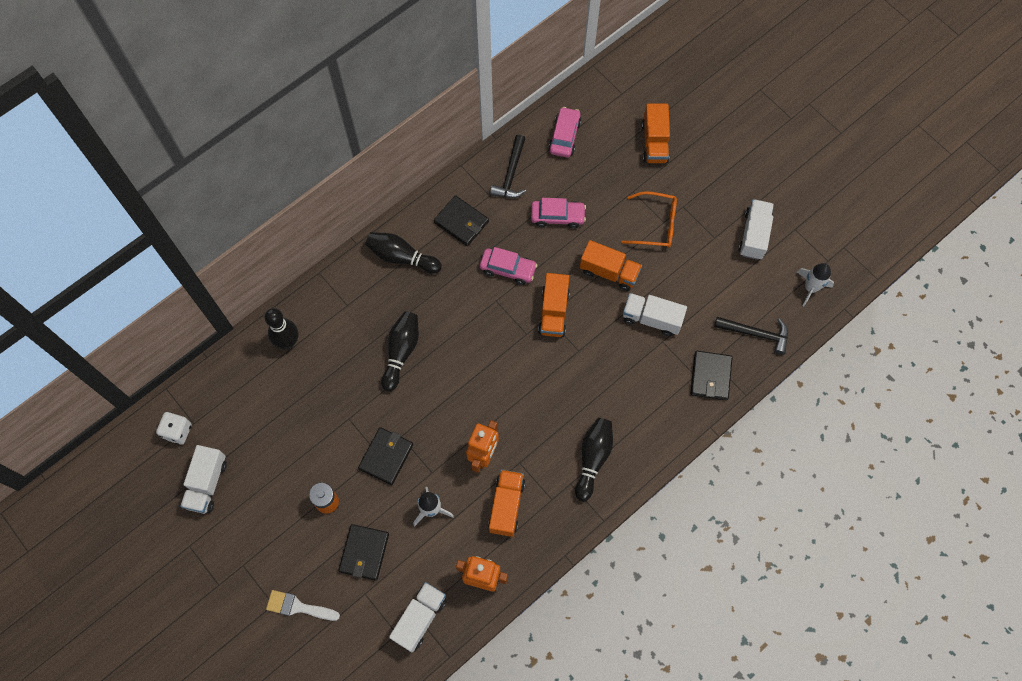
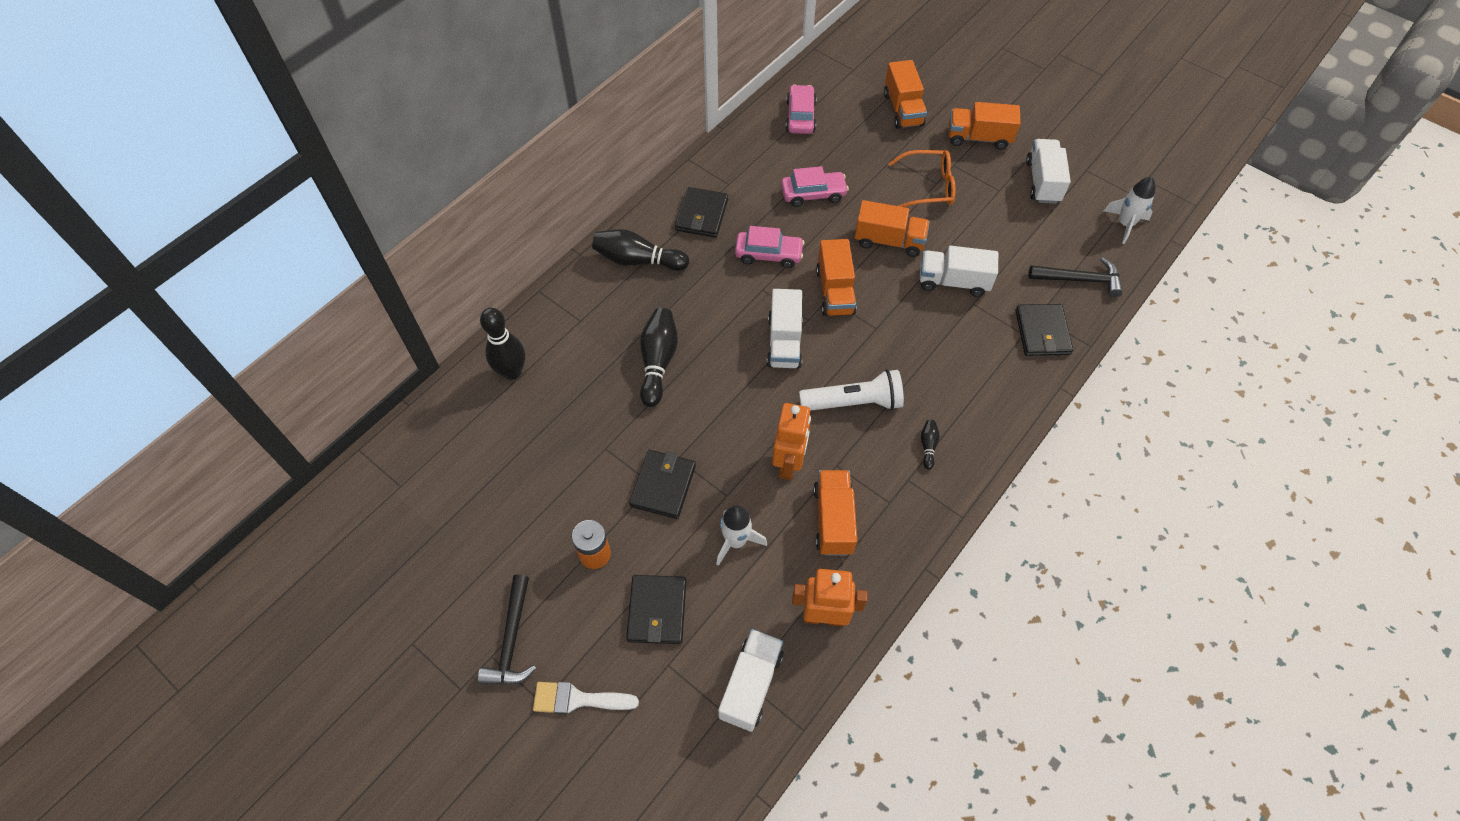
camera: 10 degrees left, 10 degrees down
white dice [156,412,192,445] -> none
white truck [180,445,227,514] -> white truck moved to [767,289,803,369]
black wallet [434,195,489,246] -> black wallet turned 75 degrees clockwise [675,187,728,238]
black hammer [490,135,526,198] -> black hammer moved to [478,574,537,685]
black bowling pin [575,418,613,501] -> black bowling pin [921,420,940,469], size x0.47
none -> white flashlight [799,369,904,411]
none -> orange truck [949,102,1021,150]

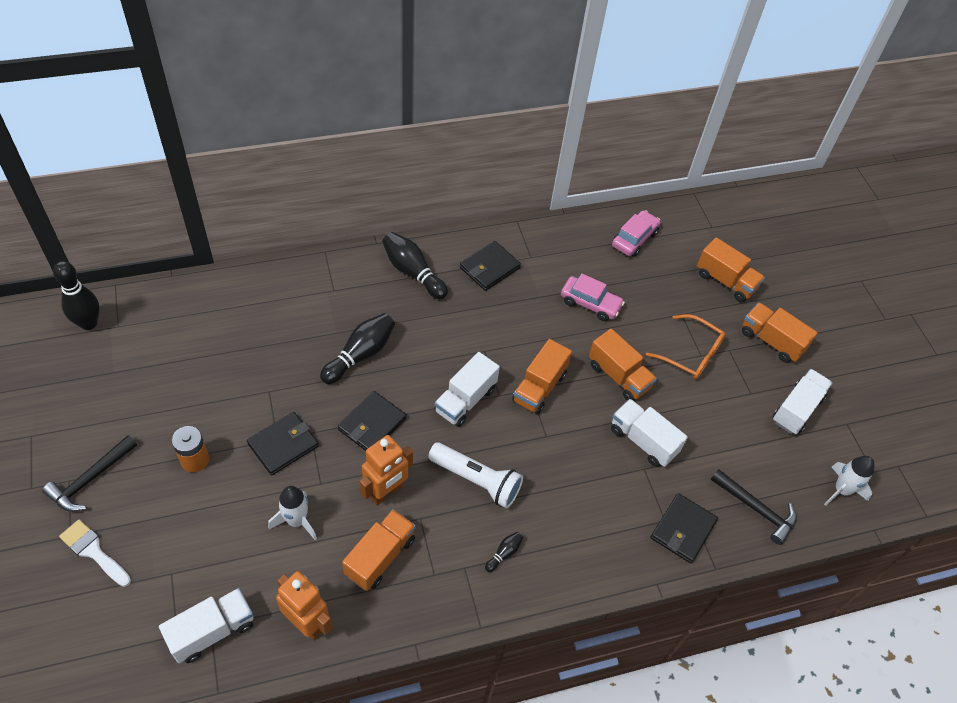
camera: 30 degrees right, 5 degrees down
black bowling pin [480,308,525,380] -> black bowling pin moved to [53,261,100,330]
black wallet [626,575,686,644] -> black wallet moved to [338,391,406,451]
pink car [735,226,804,268] -> none
orange truck [884,60,927,129] -> orange truck turned 75 degrees counterclockwise [697,237,765,302]

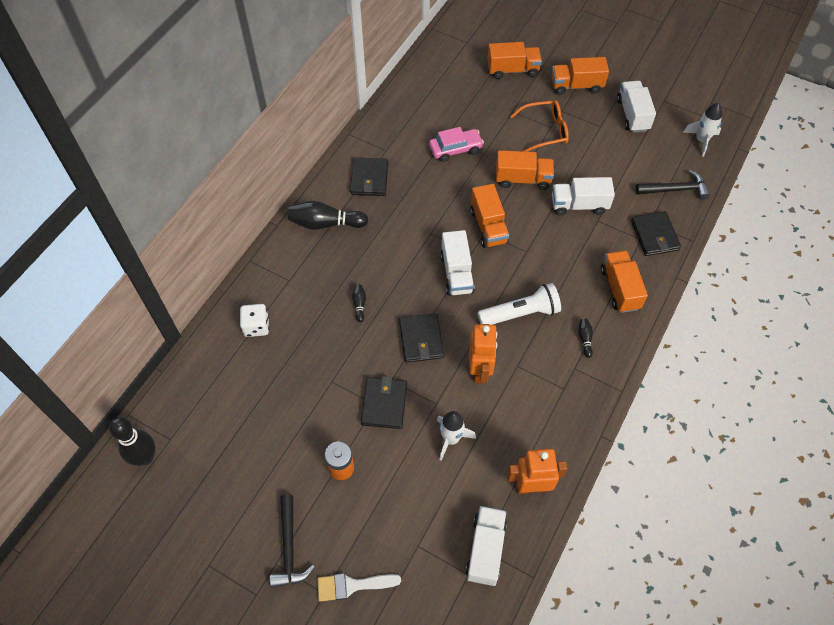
camera: 40 degrees left, 5 degrees up
black bowling pin [320,313,395,384] -> black bowling pin [352,284,366,322], size x0.47
orange truck [342,509,416,591] -> orange truck moved to [601,251,648,313]
pink car [612,210,660,257] -> none
none -> white dice [240,304,269,337]

